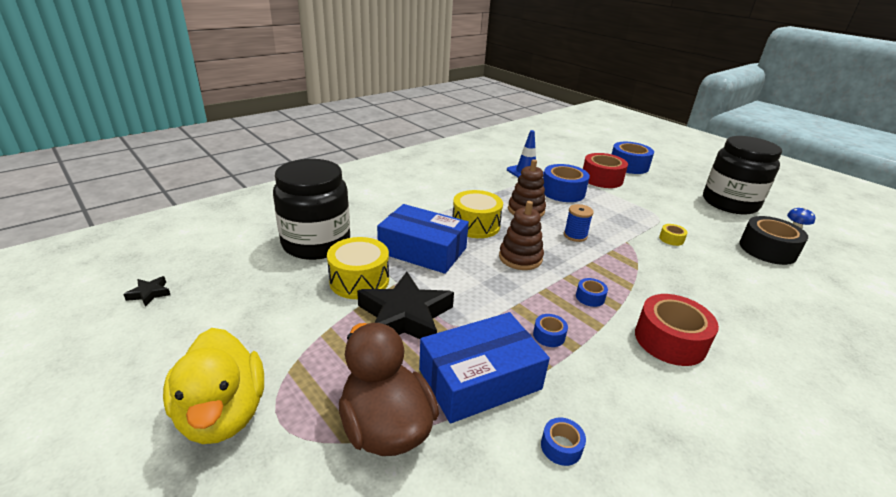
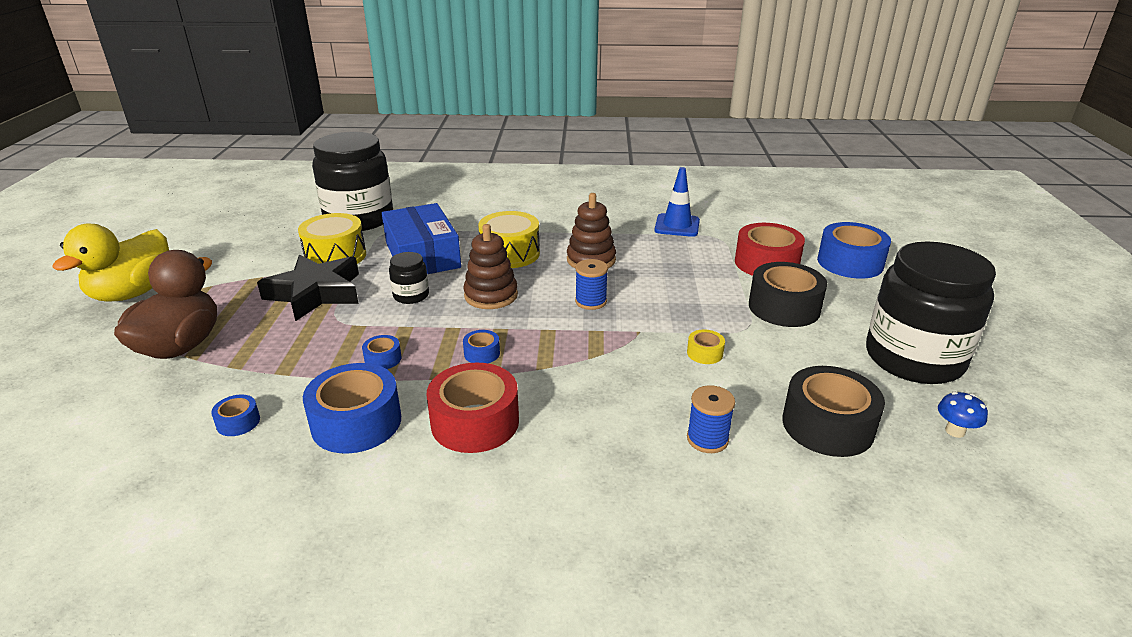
camera: 45 degrees right, 0 degrees up
black star [123,276,170,307] -> none
blue box [419,312,550,423] -> none
blue tape [543,164,590,202] -> blue tape moved to [303,363,401,453]
none -> black jar [389,252,429,304]
none -> blue spool [687,385,735,453]
none -> black tape [749,262,827,327]

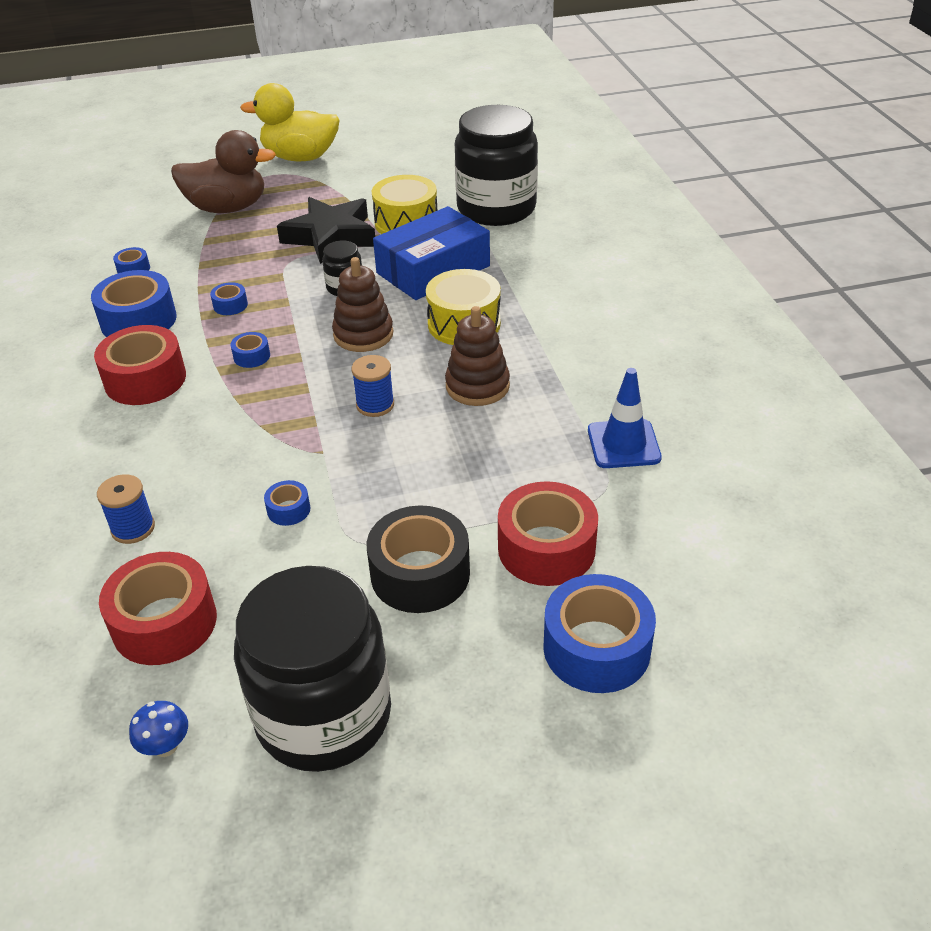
camera: 75 degrees right, 10 degrees up
yellow tape [687,330,725,364] -> blue tape [264,480,311,526]
black tape [782,366,885,457] -> red tape [99,552,217,665]

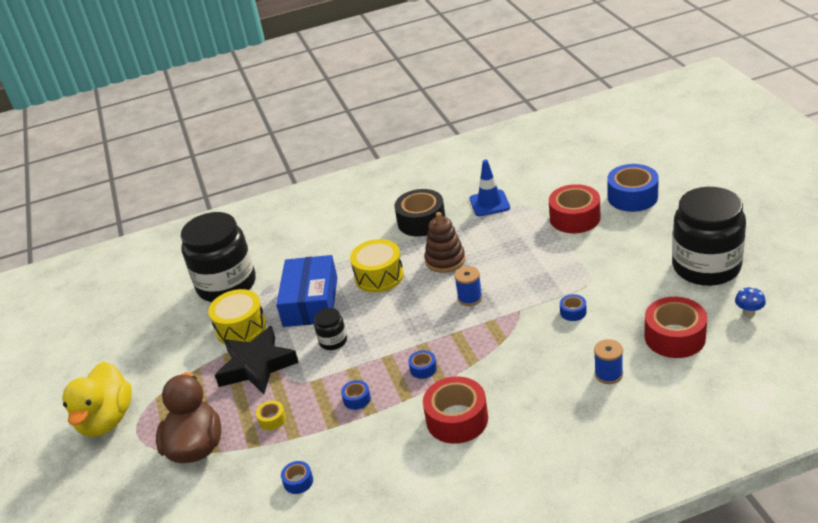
camera: 90 degrees left, 5 degrees down
blue tape [91,270,177,337] -> none
brown stacking toy [332,257,393,352] -> none
black tape [367,505,470,613] -> black tape moved to [394,189,446,237]
blue box [373,206,490,300] -> blue box turned 45 degrees clockwise [276,255,337,327]
none -> yellow tape [256,401,286,430]

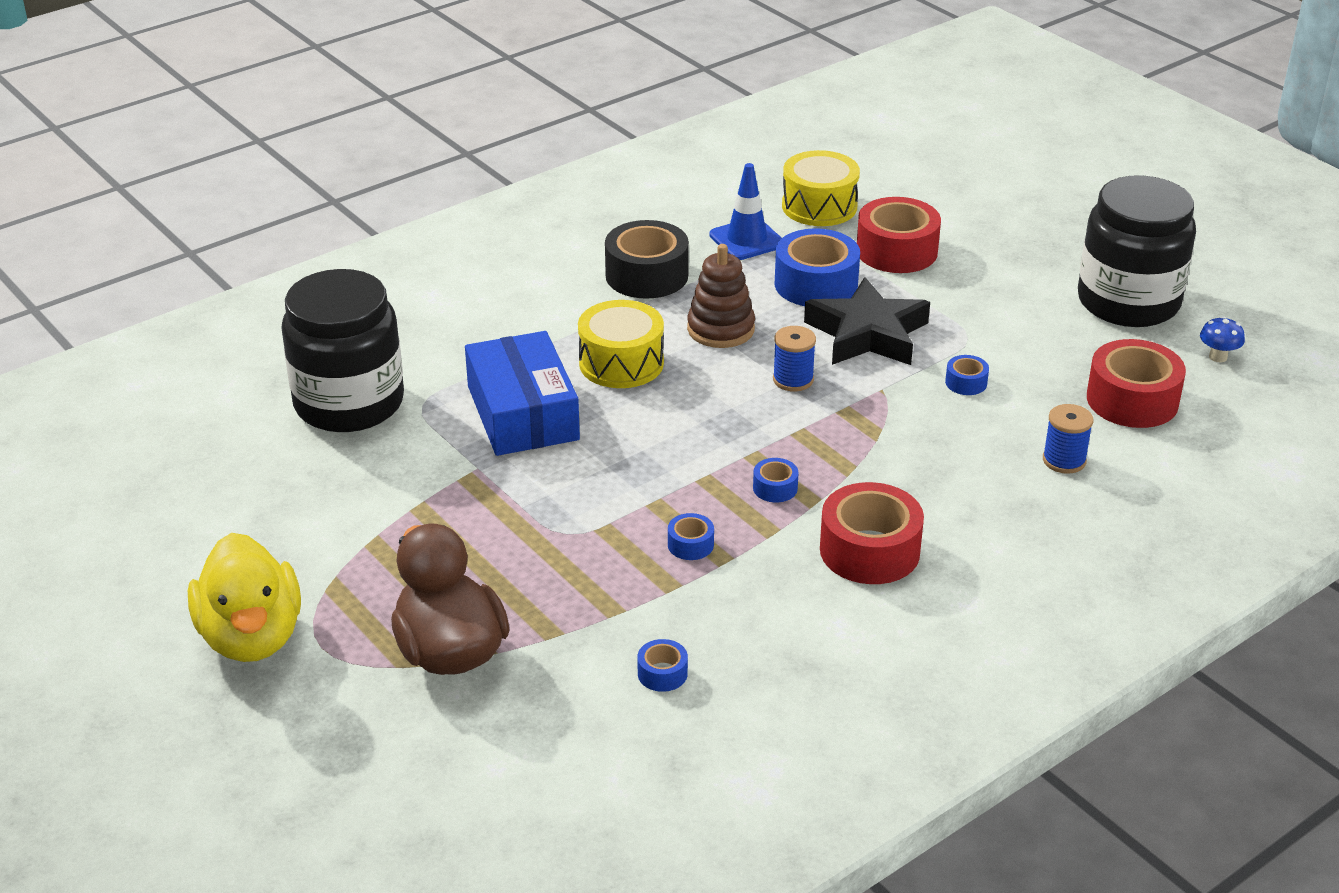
camera: 25 degrees left, 0 degrees up
yellow drum [208,289,266,344] -> yellow drum moved to [782,150,860,226]
black star [215,326,299,394] -> black star moved to [804,277,930,365]
yellow tape [256,401,286,430] -> none
black jar [314,308,347,350] -> none
blue tape [607,164,659,212] -> blue tape moved to [775,228,860,306]

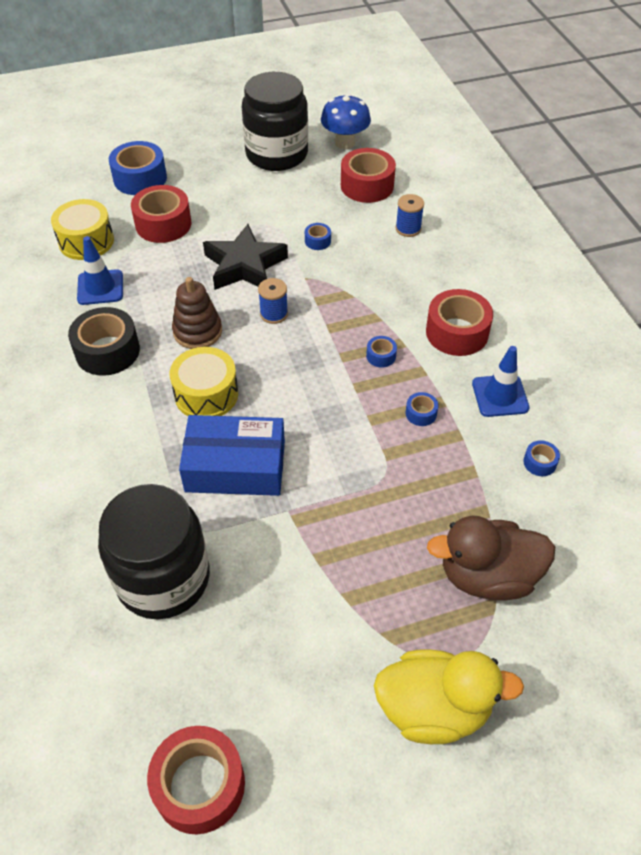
camera: 70 degrees left, 15 degrees up
blue tape [775,228,860,306] -> blue tape moved to [109,141,167,195]
blue mushroom [1200,316,1245,362] -> blue mushroom [321,94,371,149], size x1.95
none -> red tape [147,726,245,834]
none -> blue traffic cone [472,346,529,417]

